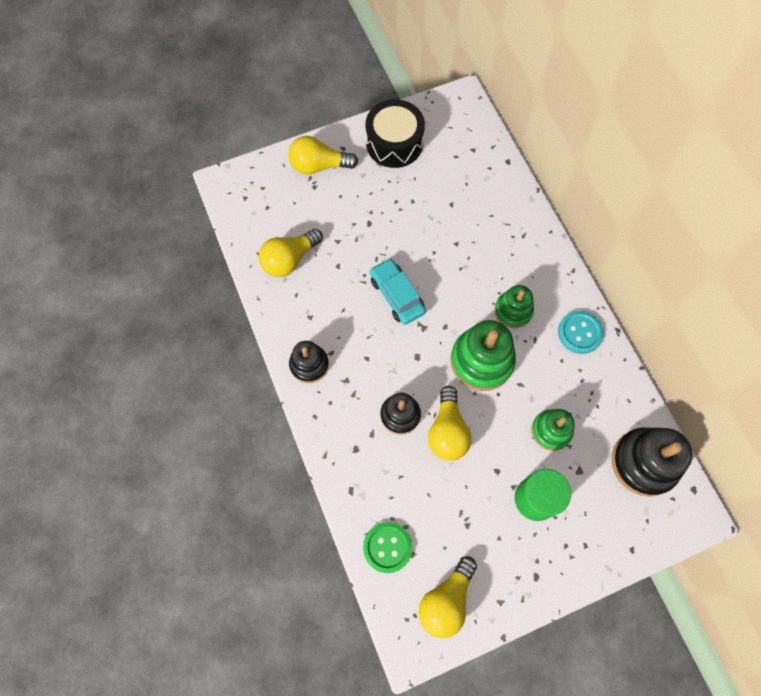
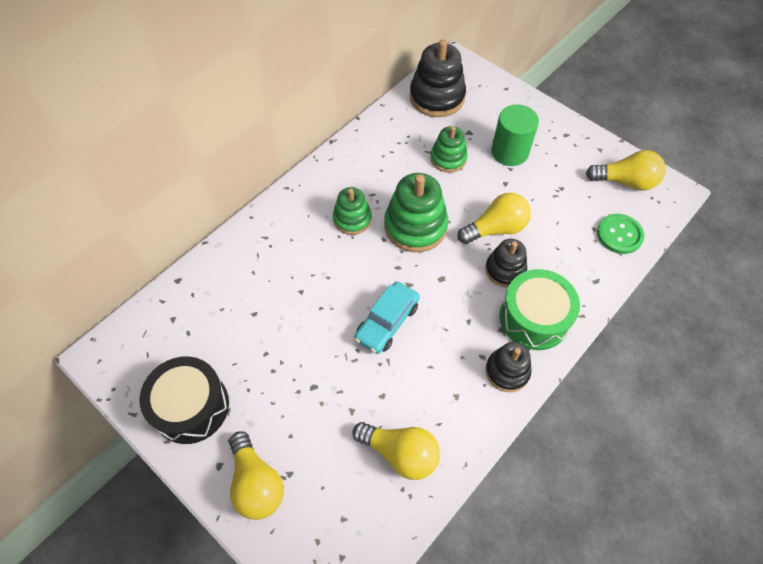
camera: 115 degrees left, 10 degrees down
turquoise button [558,311,604,354] -> none
none -> green drum [500,269,580,350]

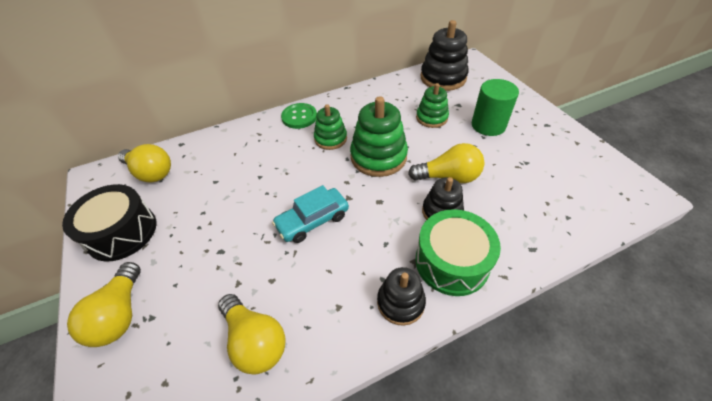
camera: 25 degrees right, 10 degrees down
yellow light bulb [586,150,666,191] -> yellow light bulb moved to [118,144,171,183]
green button [597,214,644,254] -> green button moved to [281,103,317,129]

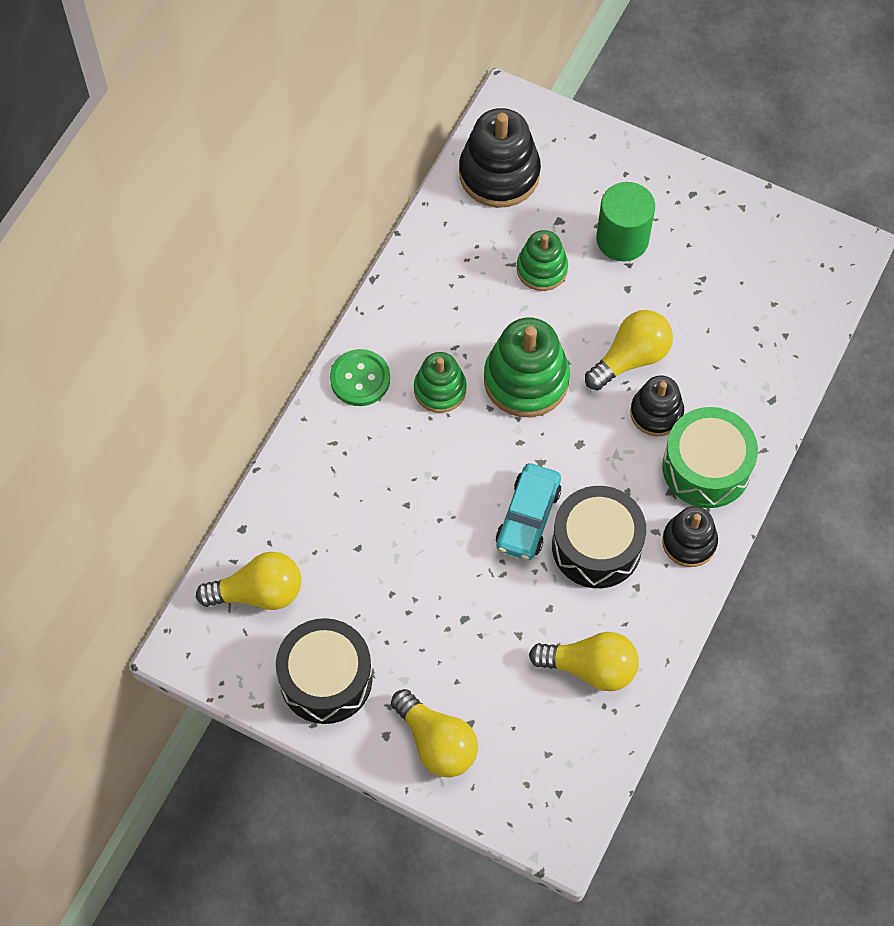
camera: 40 degrees left, 15 degrees up
none -> black drum [552,486,646,588]

